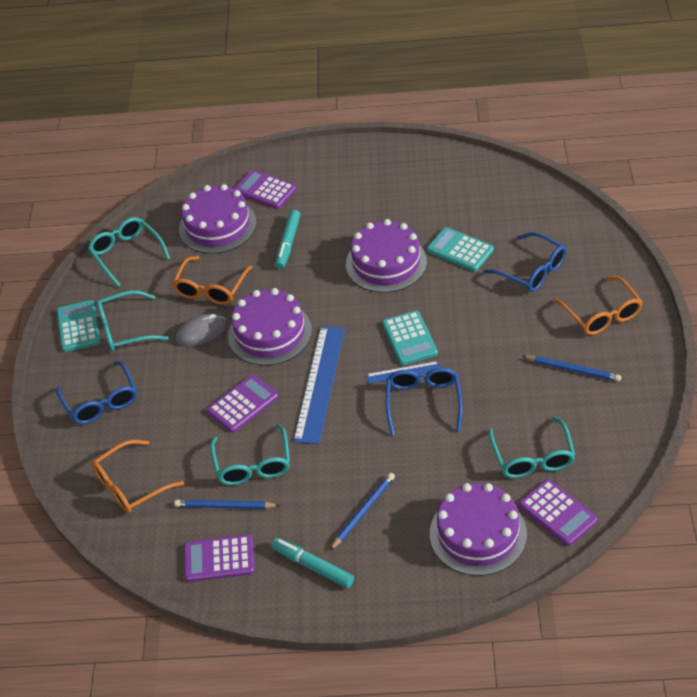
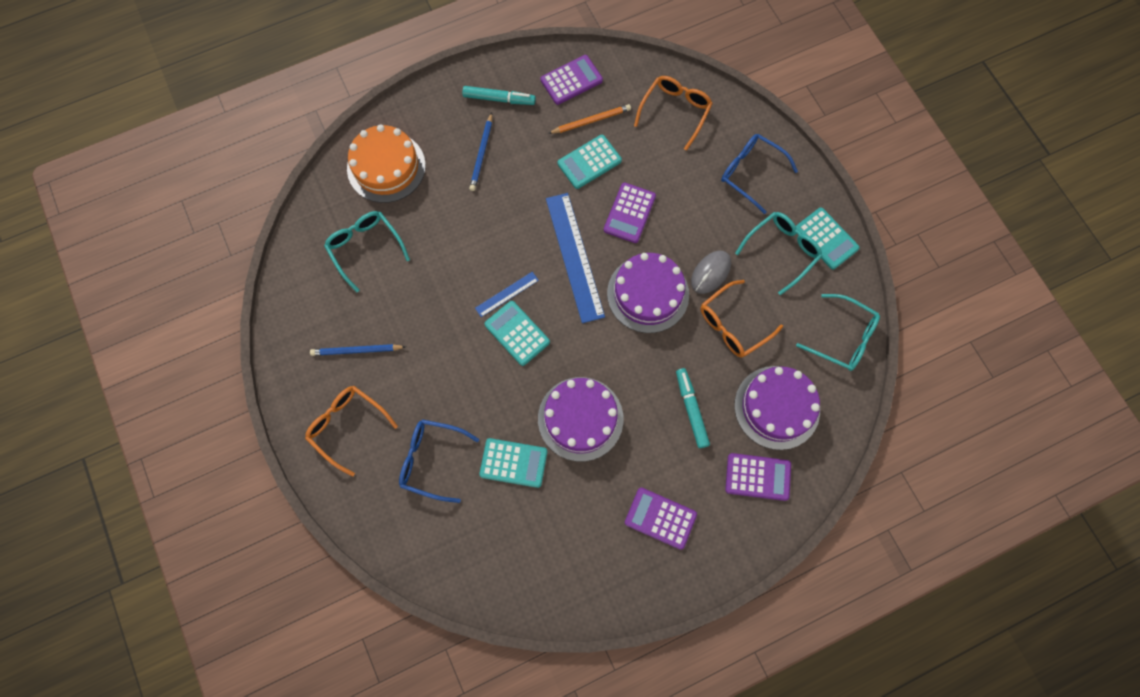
camera: 150 degrees right, 25 degrees up
orange glasses [172,256,253,305] -> orange glasses turned 120 degrees counterclockwise [701,280,783,358]
blue pencil [174,500,280,509] -> orange pencil [548,104,631,134]
turquoise glasses [210,424,290,485] -> turquoise calculator [558,135,622,189]
blue glasses [386,368,463,435] -> none
purple cake [430,483,527,576] -> orange cake [347,124,426,203]
purple calculator [519,479,598,546] -> purple calculator moved to [625,488,697,550]

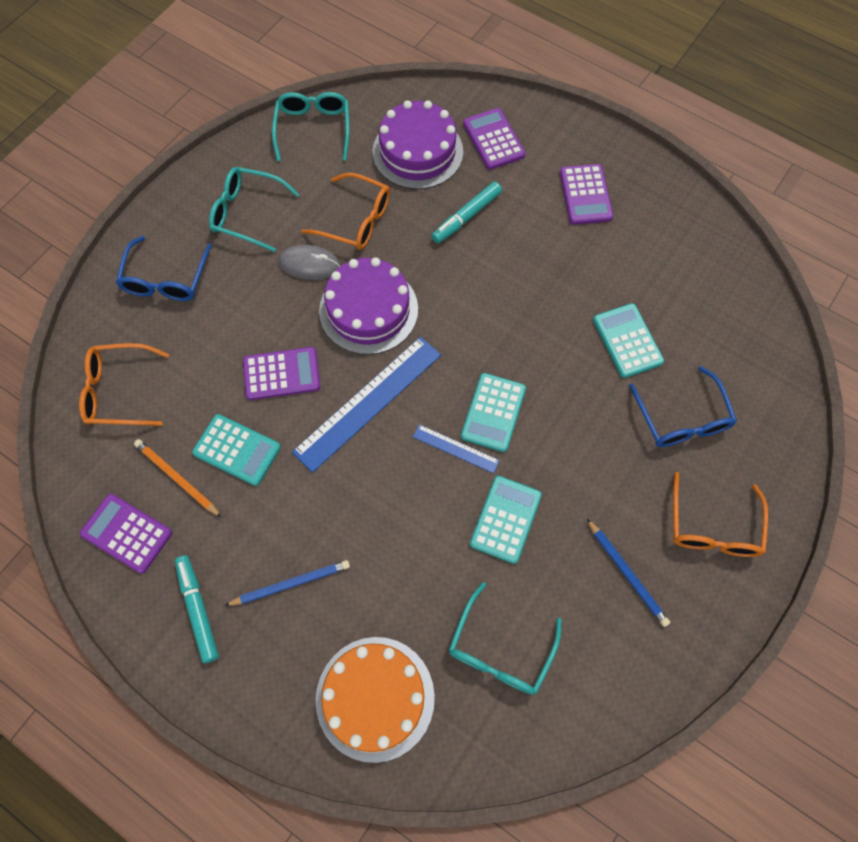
camera: 120 degrees left, 5 degrees down
purple cake [538,377,623,462] -> none
turquoise calculator [796,208,860,269] -> turquoise calculator moved to [470,476,542,564]

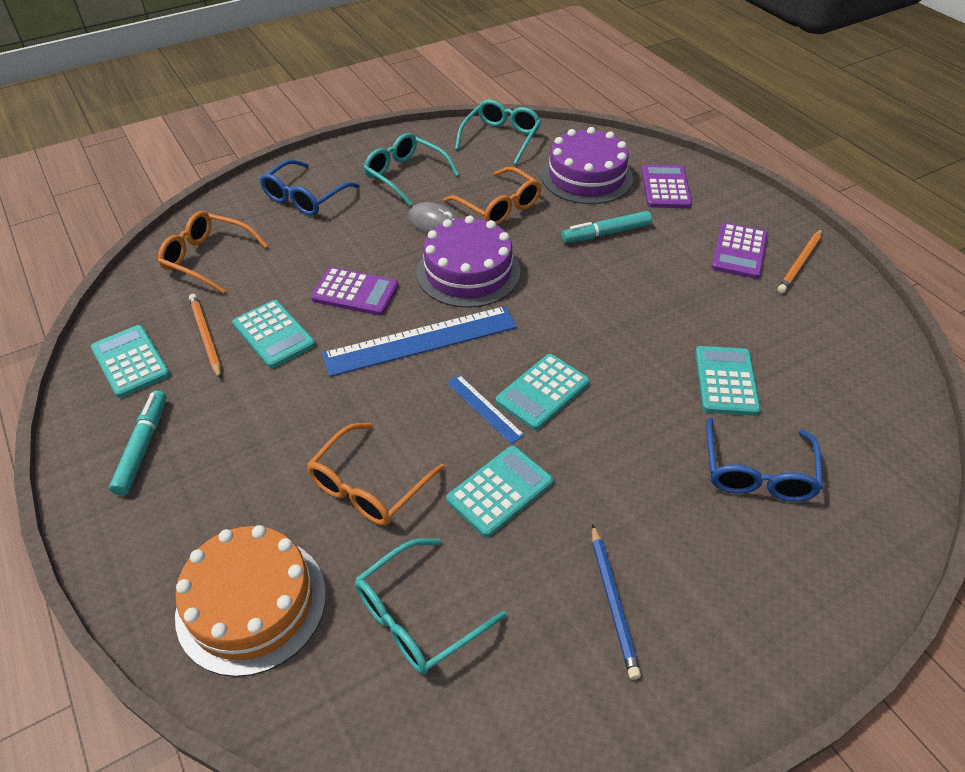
camera: 25 degrees right, 20 degrees down
purple calculator [80,494,172,574] -> turquoise calculator [91,325,170,398]
blue pencil [224,560,350,606] -> none
orange glasses [673,472,768,557] -> orange glasses moved to [307,423,445,525]
none -> orange pencil [777,229,822,293]

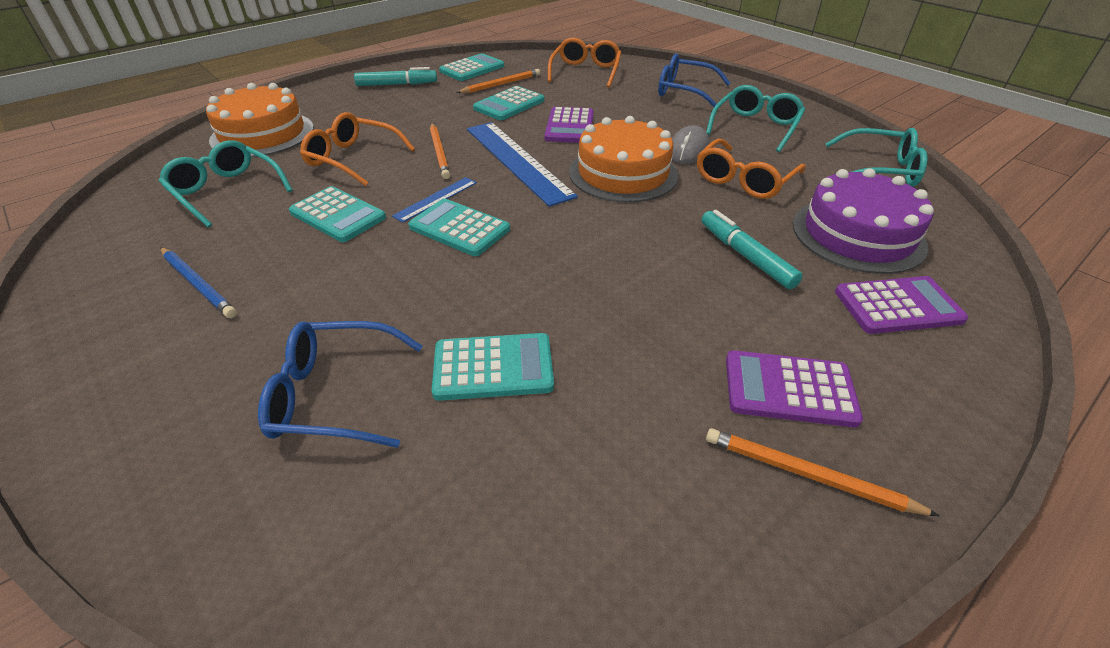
camera: 80 degrees right, 5 degrees down
purple cake [416,215,520,308] -> orange cake [569,116,678,203]
blue pencil [592,524,641,680] -> blue pencil turned 120 degrees counterclockwise [161,248,237,318]
none -> orange pencil [430,123,450,179]

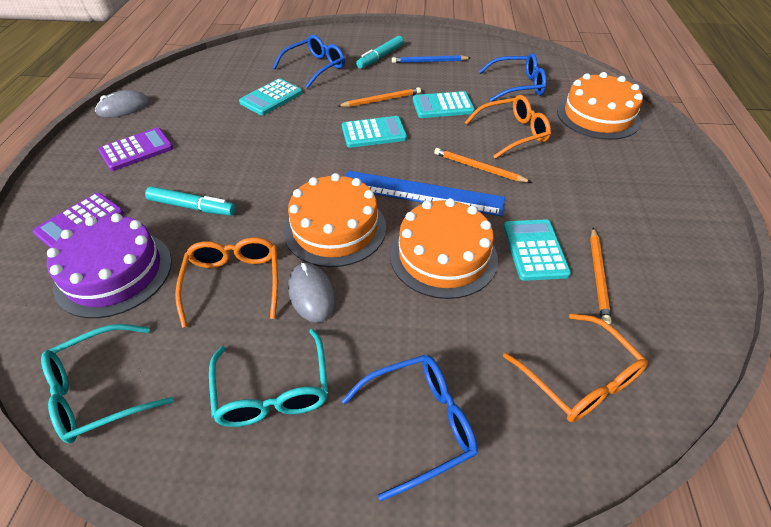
camera: 135 degrees right, 5 degrees up
turquoise glasses [159,140,293,228] -> blue glasses [478,53,547,102]
turquoise marker [354,67,437,86] -> turquoise marker moved to [356,36,404,69]
blue ruler [392,177,477,223] -> none
turquoise calculator [439,53,504,81] -> none
purple calculator [544,107,594,143] -> orange cake [390,198,498,299]
orange pencil [706,428,940,516] -> orange pencil moved to [337,87,421,107]
none -> grey mouse [95,90,150,118]

